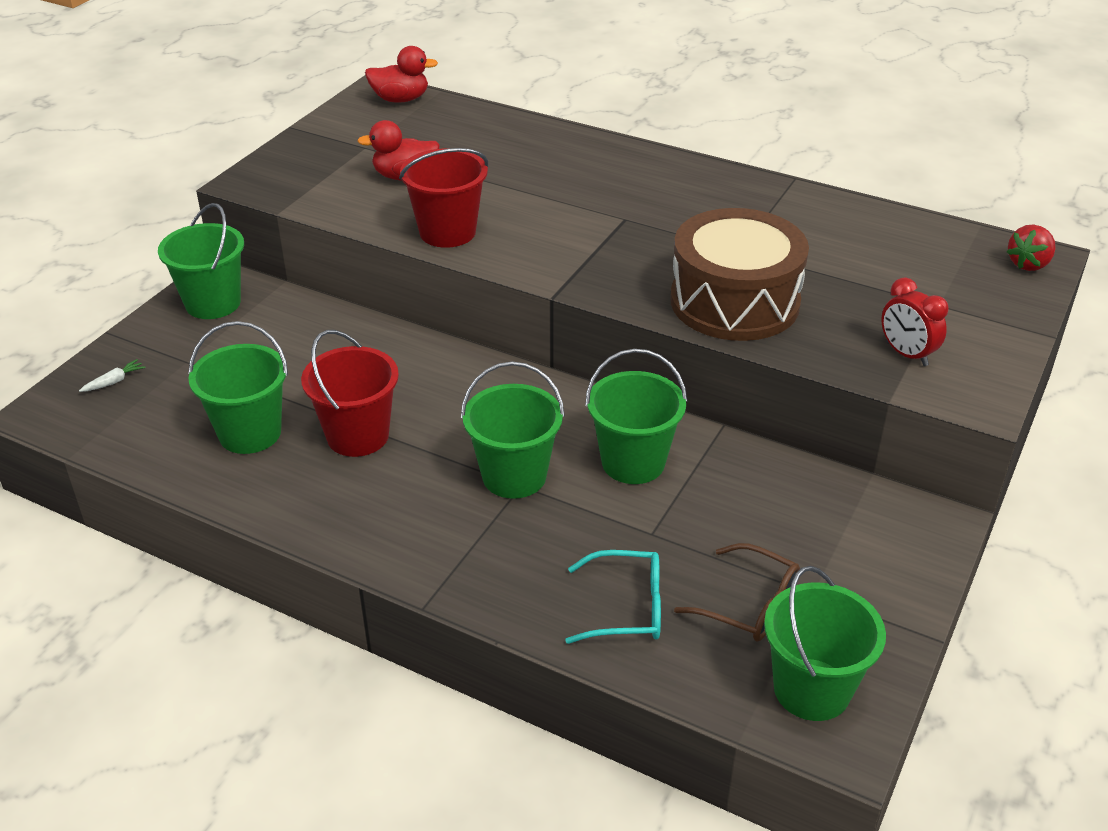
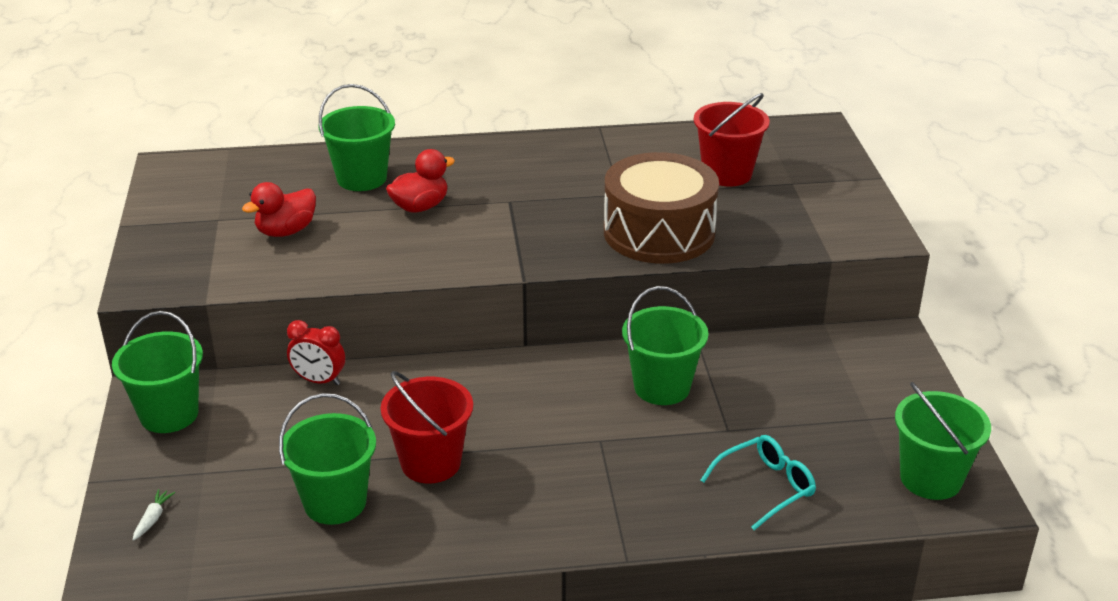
camera: 35 degrees left, 5 degrees down
red duck [365,46,438,103] -> red duck moved to [386,149,455,213]
red bucket [399,148,488,248] -> red bucket moved to [694,93,770,186]
green bucket [461,362,565,499] -> green bucket moved to [319,84,395,191]
brown glasses [674,543,800,642] -> none
red clock [881,277,948,366] -> red clock moved to [287,320,345,385]
red strawberry [1007,224,1056,271] -> none

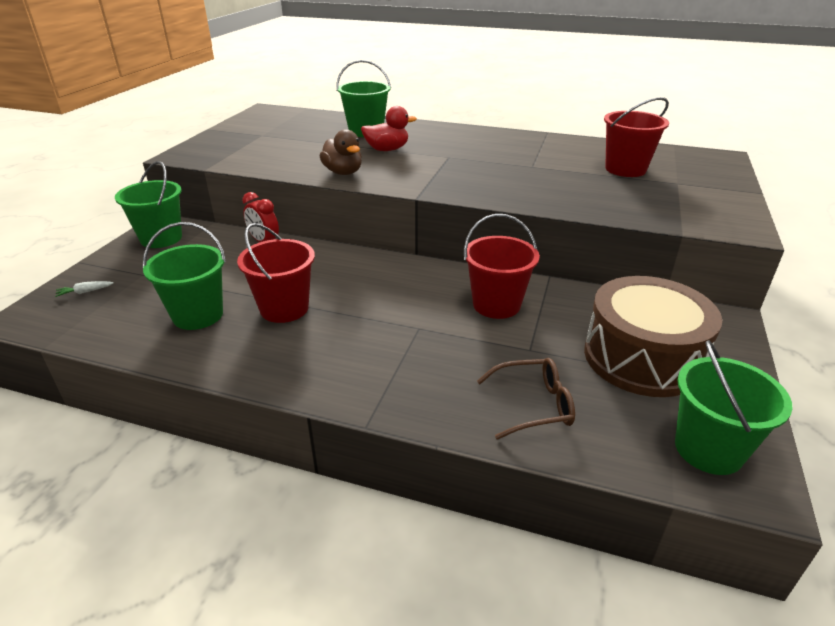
camera: 25 degrees right, 0 degrees up
white carrot [133,489,175,541] -> white carrot turned 150 degrees counterclockwise [55,281,114,297]
red duck [242,182,316,237] -> none
brown drum [604,152,719,264] -> brown drum moved to [584,276,722,397]
green bucket [622,286,709,405] -> red bucket [464,214,540,319]
turquoise glasses [701,435,816,530] -> brown glasses [477,358,575,440]
none -> brown duck [320,129,362,175]

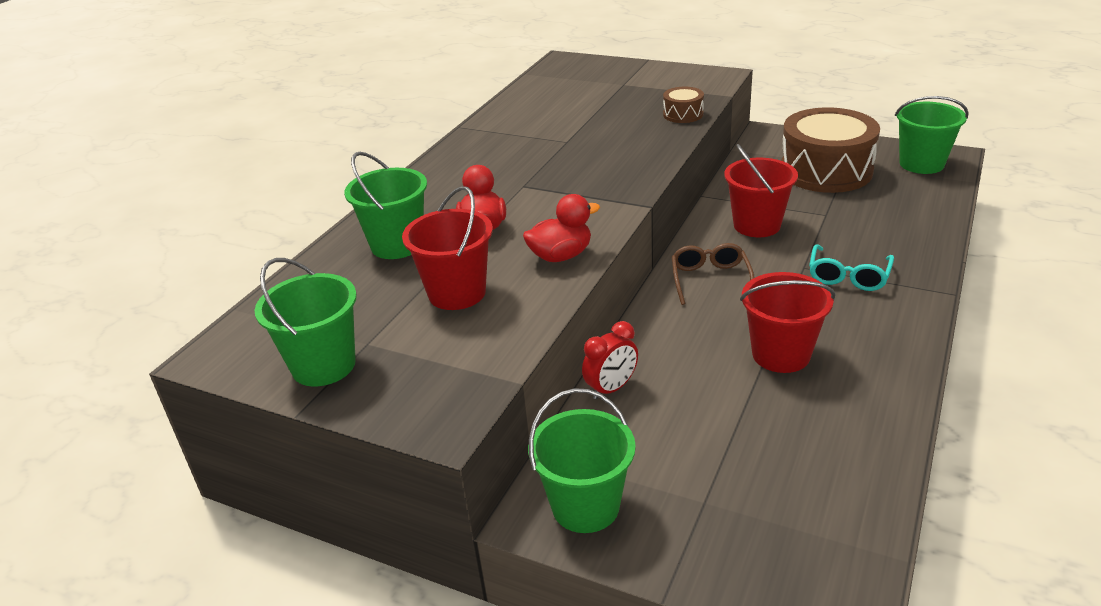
camera: 80 degrees left, 0 degrees up
white carrot [55,281,114,297] -> none
green bucket [143,222,226,330] -> green bucket moved to [255,258,357,386]
brown duck [320,129,362,175] -> red duck [523,194,600,262]
brown glasses [477,358,575,440] -> brown glasses moved to [672,243,754,305]
red bucket [604,97,669,177] -> red bucket moved to [402,186,493,310]
none -> brown drum [663,87,704,123]
none -> turquoise glasses [809,244,894,291]

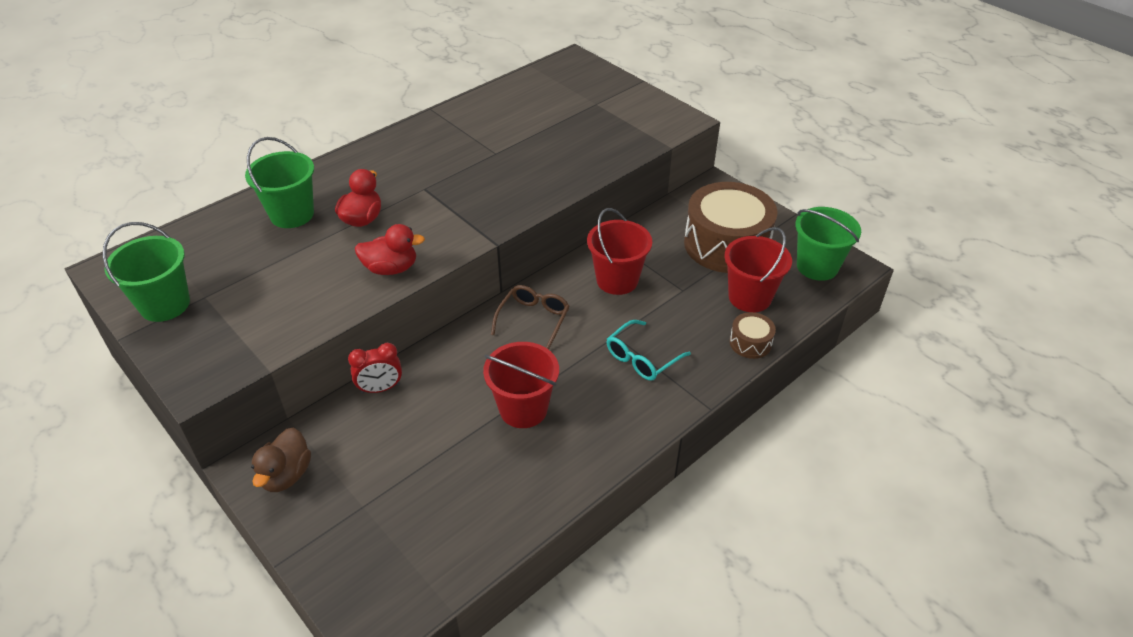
camera: 20 degrees right, 10 degrees up
red bucket [402,186,493,310] -> red bucket moved to [724,227,792,312]
green bucket [528,388,636,533] -> brown duck [251,428,311,492]
brown drum [663,87,704,123] -> brown drum moved to [730,312,776,359]

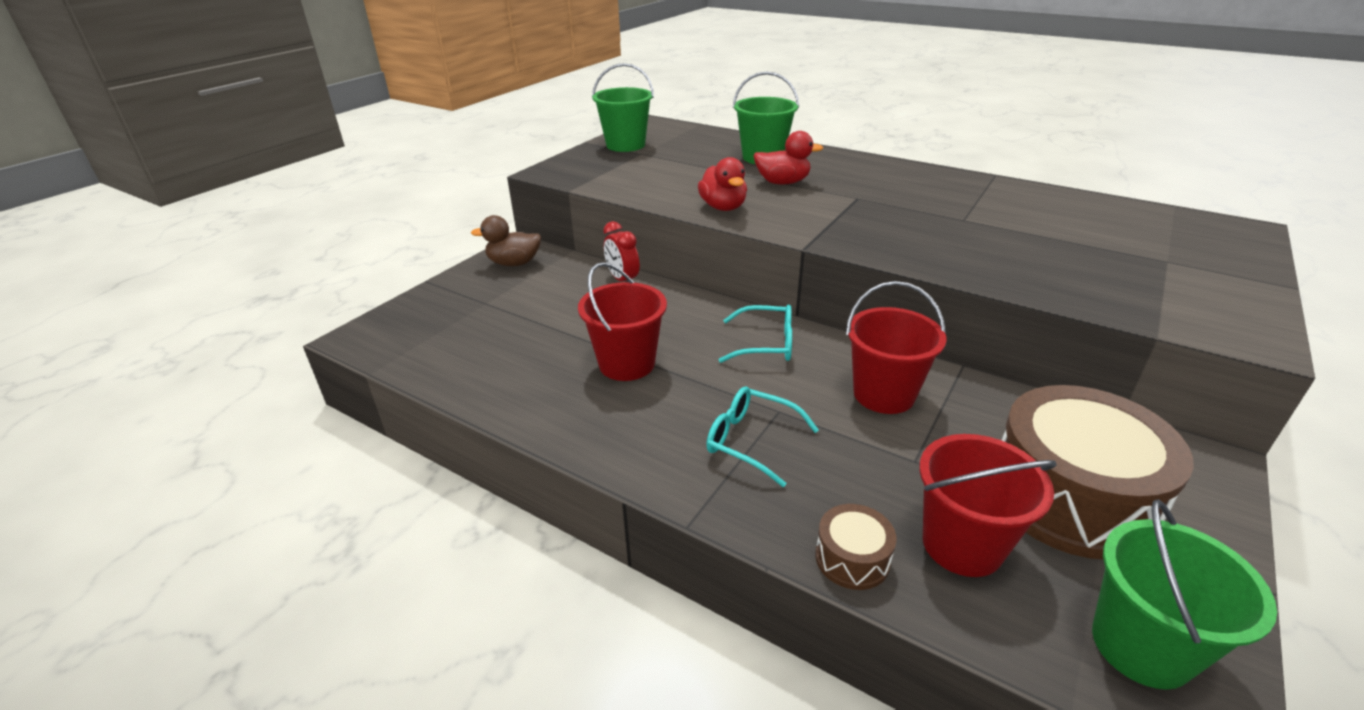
camera: 75 degrees right, 10 degrees down
brown glasses [491,285,570,350] -> turquoise glasses [719,305,792,363]

